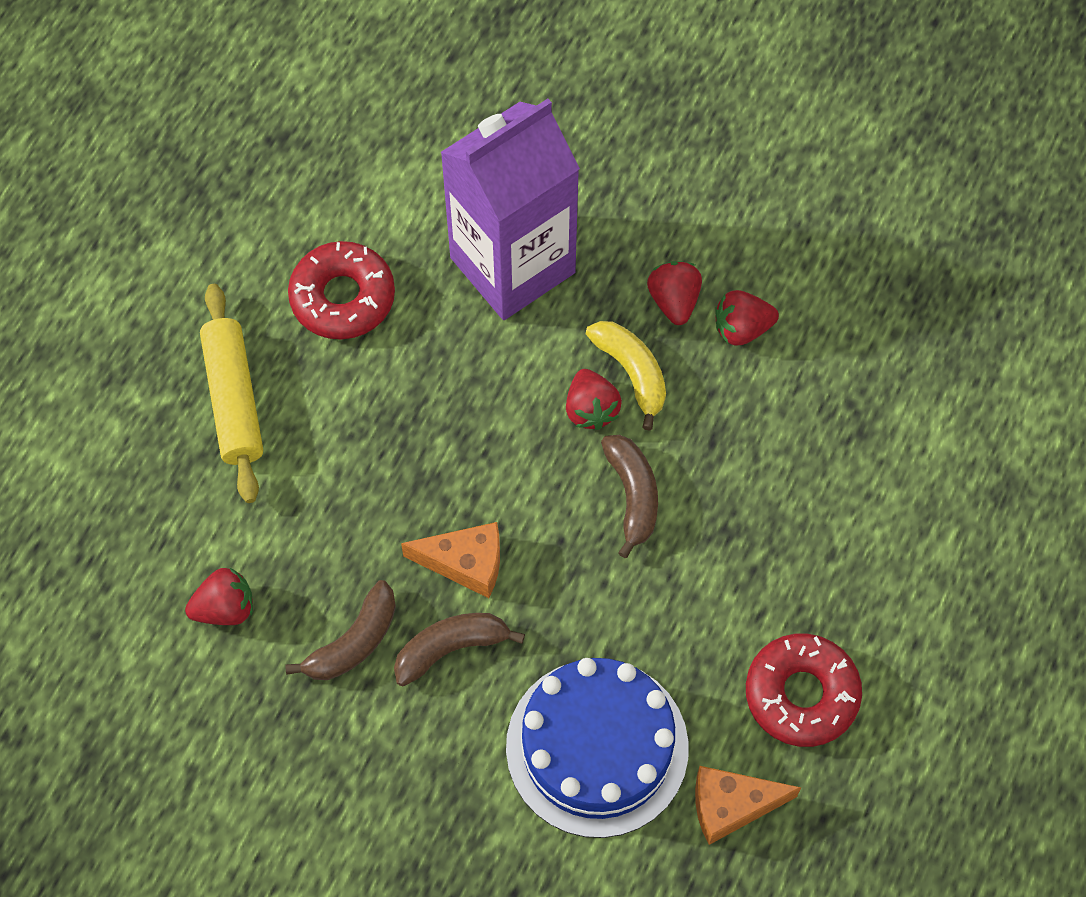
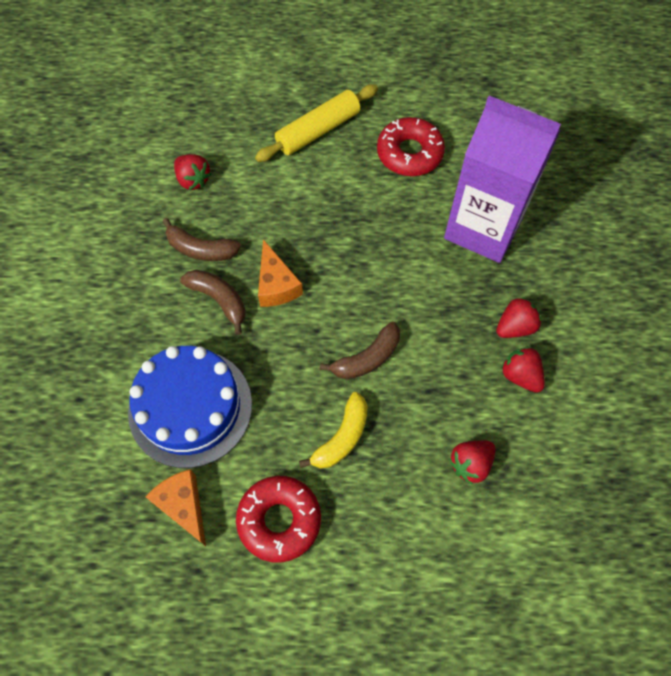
camera: 65 degrees right, 0 degrees up
red strawberry [566,369,622,430] -> red strawberry moved to [449,440,495,484]
yellow banana [586,321,666,431] -> yellow banana moved to [299,392,368,469]

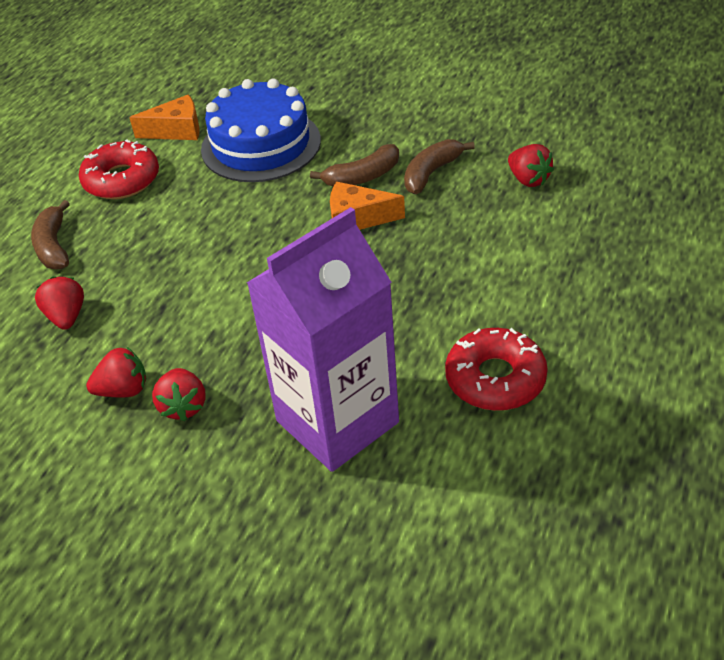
camera: 115 degrees right, 20 degrees down
red strawberry [174,154,211,190] -> red strawberry turned 105 degrees counterclockwise [508,144,554,187]
yellow rolling pin [255,84,378,162] -> none
yellow banana [299,392,368,469] -> none
brown banana [320,322,400,379] -> brown banana moved to [31,200,70,269]

